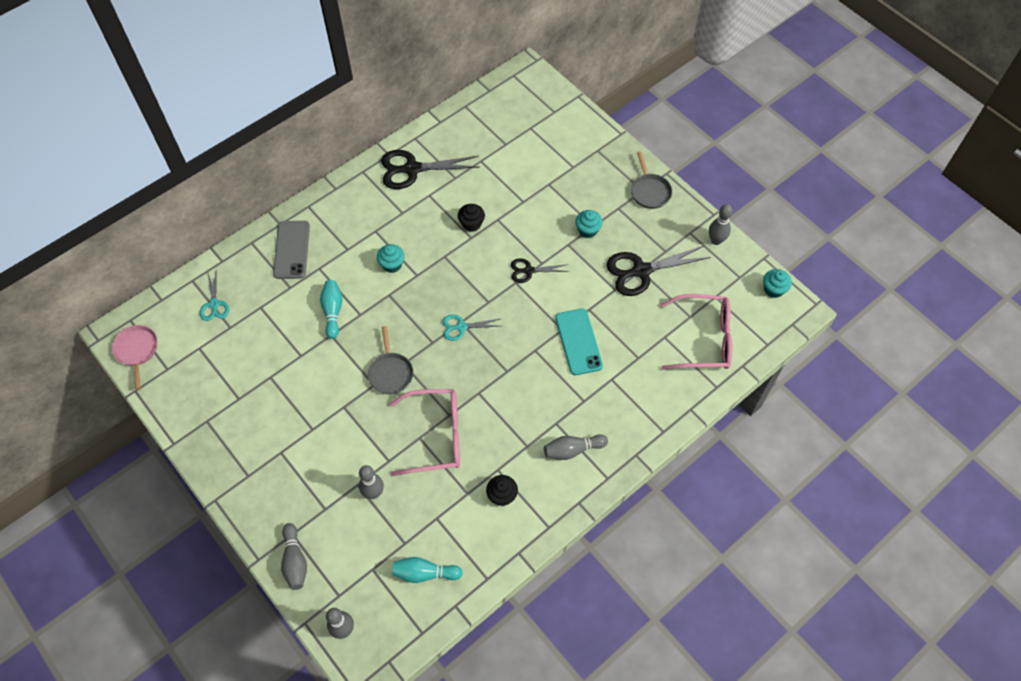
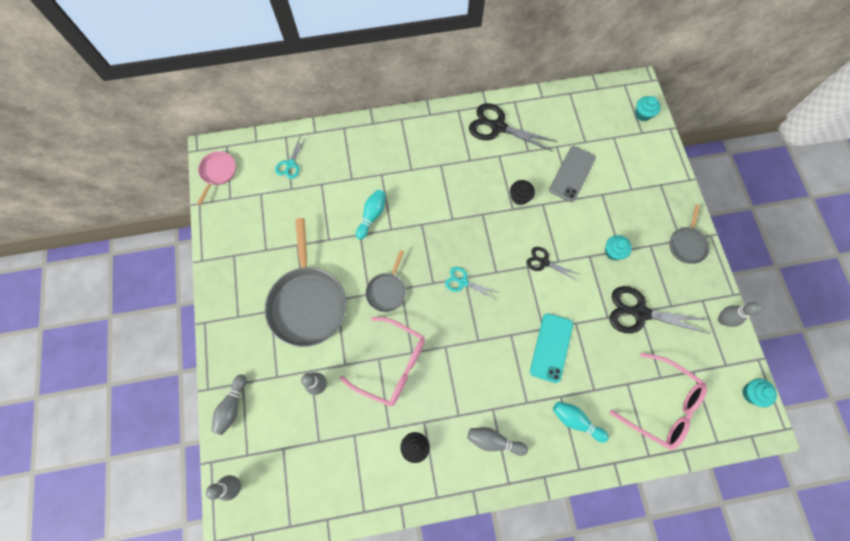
camera: 30 degrees right, 10 degrees up
grey phone [273,221,310,279] -> grey phone moved to [549,146,596,202]
turquoise cupcake [377,244,405,273] -> turquoise cupcake moved to [635,96,660,121]
turquoise bowling pin [392,557,463,583] -> turquoise bowling pin moved to [553,401,609,443]
none -> grey pan [265,218,347,347]

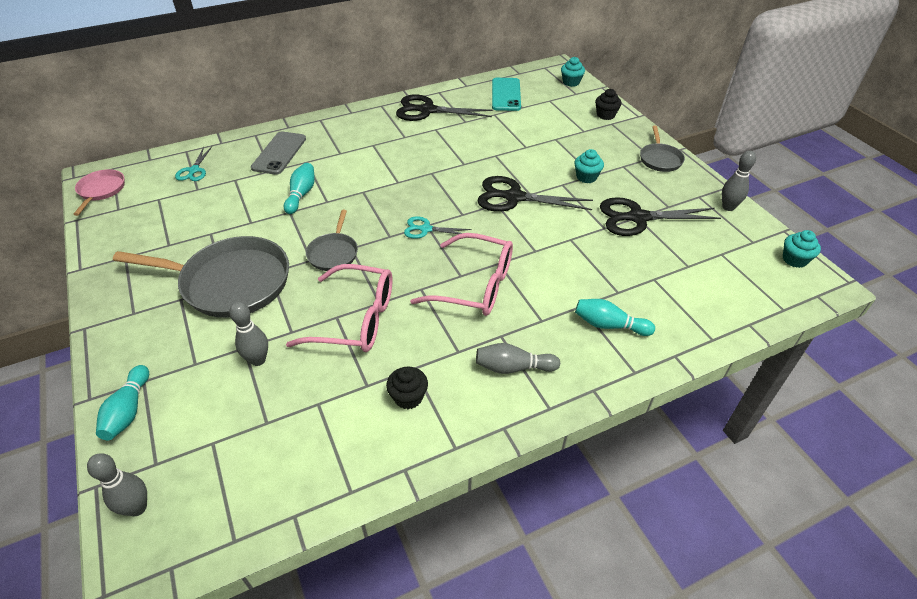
camera: 15 degrees left, 25 degrees down
grey bowling pin [211,374,246,435] -> turquoise bowling pin [96,365,149,440]
grey pan [265,218,347,347] -> grey pan turned 60 degrees counterclockwise [113,236,289,318]
black cupcake [510,180,535,205] -> black cupcake moved to [595,89,622,120]
black scissors [527,247,579,281] -> black scissors [477,176,593,212], size x1.79
turquoise phone [530,313,573,383] -> turquoise phone moved to [492,78,521,111]
grey phone [549,146,596,202] -> grey phone moved to [251,131,306,175]
pink glasses [610,353,707,450] -> pink glasses moved to [410,233,513,316]

